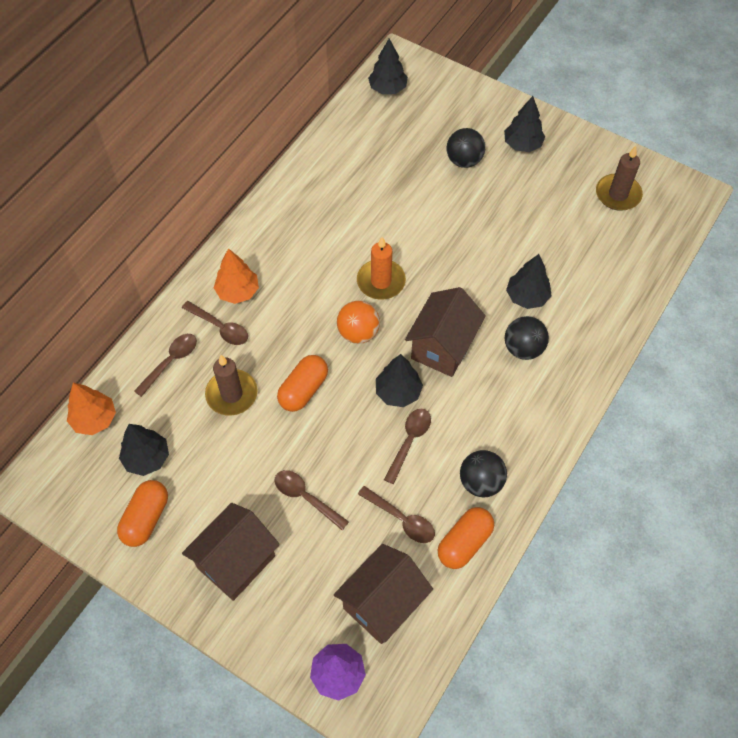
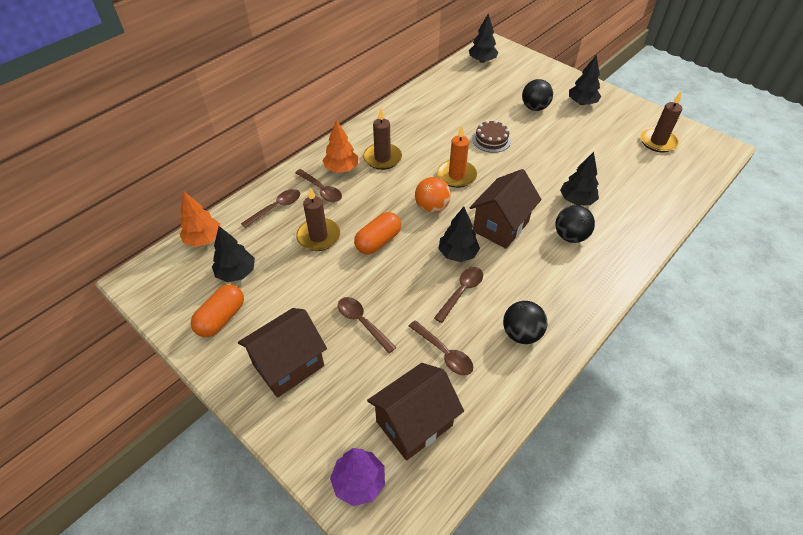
camera: 10 degrees right, 10 degrees down
orange capsule [437,507,494,569] -> none
none -> brown candle [363,109,402,170]
none -> brown cake [472,120,511,153]

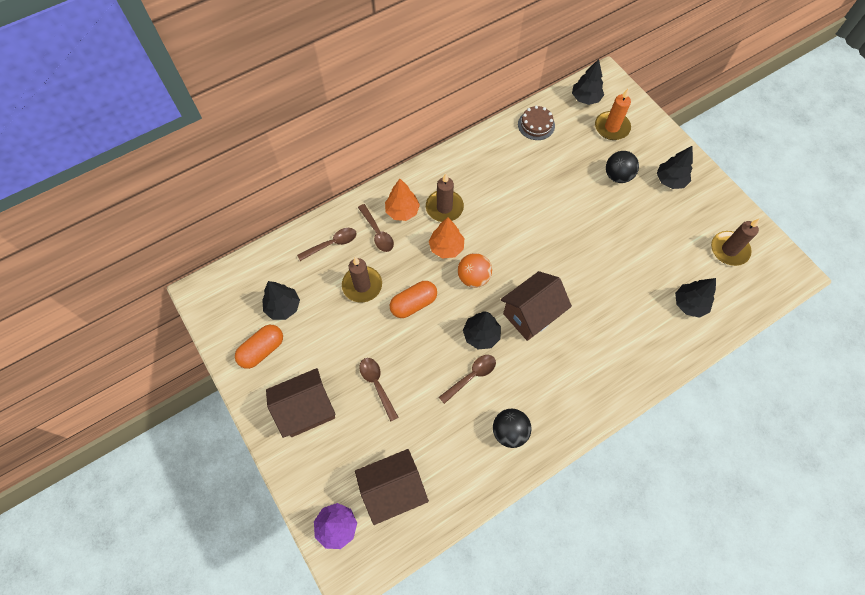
camera: 15 degrees right, 15 degrees up
orange tree [179,192,220,247] -> orange tree moved to [429,217,464,259]
brown spoon [409,320,473,376] -> none
orange candle [437,126,477,188] -> orange candle moved to [595,89,631,140]
brown cake [472,120,511,153] -> brown cake moved to [518,106,555,140]
black ball [555,205,595,243] -> none
black tree [560,152,599,206] -> black tree moved to [675,278,716,318]

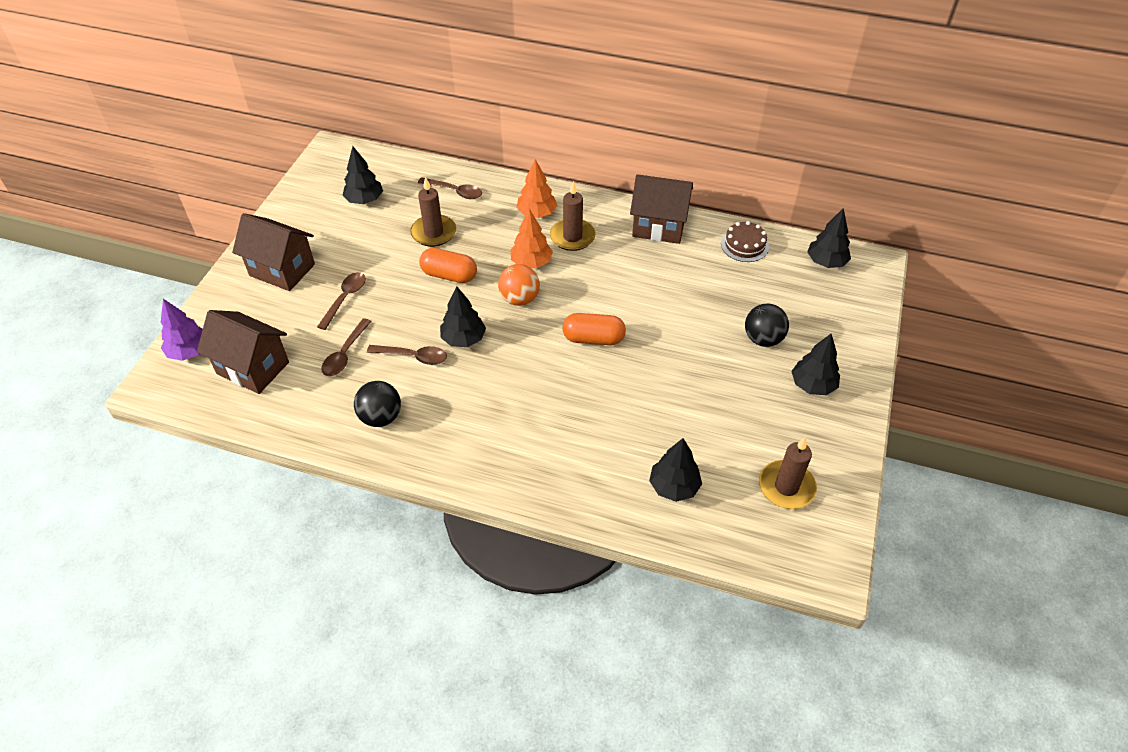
camera: 50 degrees right, 15 degrees down
orange capsule [235,325,283,369] -> orange capsule moved to [562,313,626,345]
brown spoon [358,204,394,252] -> brown spoon moved to [321,318,371,376]
brown house [501,271,572,341] -> brown house moved to [630,174,693,244]
orange candle [595,89,631,140] -> none

